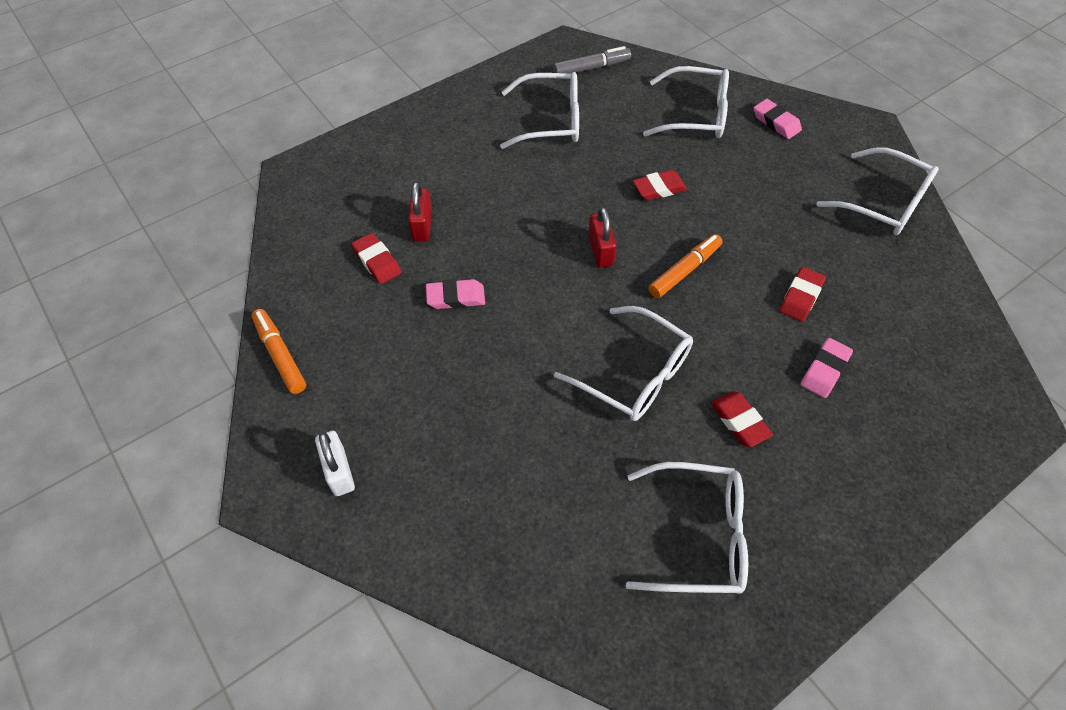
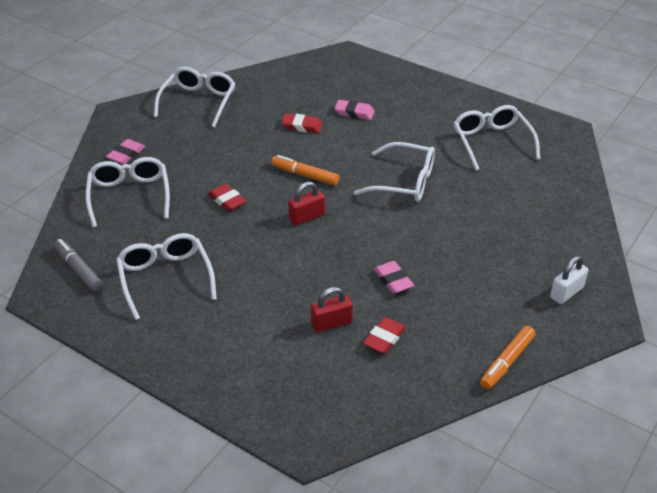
camera: 110 degrees left, 15 degrees down
white glasses [554,306,693,421] -> white glasses turned 90 degrees clockwise [354,142,435,202]
red eraser [711,391,773,447] -> none

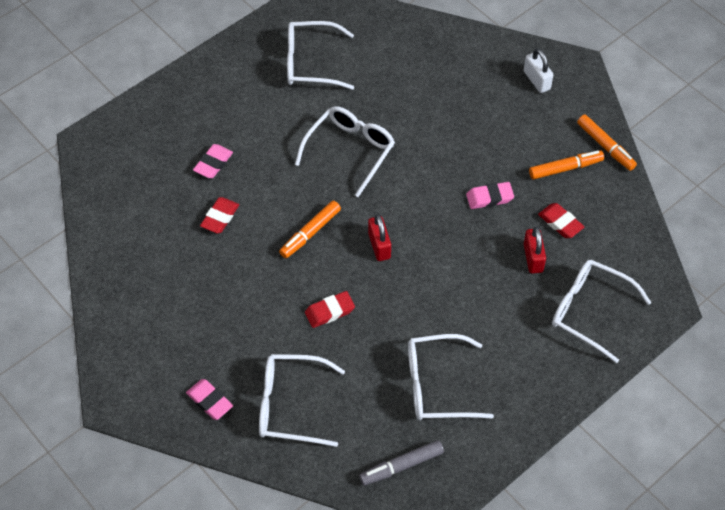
camera: 75 degrees left, 15 degrees up
white glasses [154,67,235,127] -> white glasses moved to [552,260,652,363]
none -> orange marker [529,150,604,180]

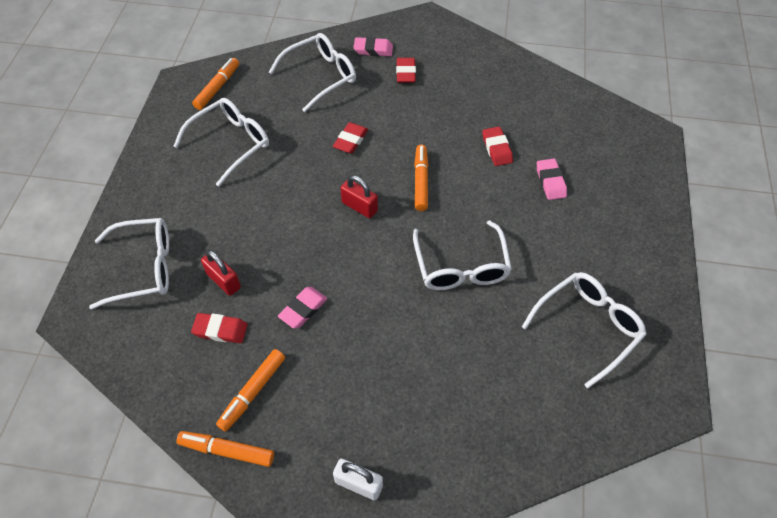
camera: 140 degrees right, 0 degrees up
grey marker [359,440,444,486] -> orange marker [192,58,239,110]
none -> red eraser [396,58,416,83]

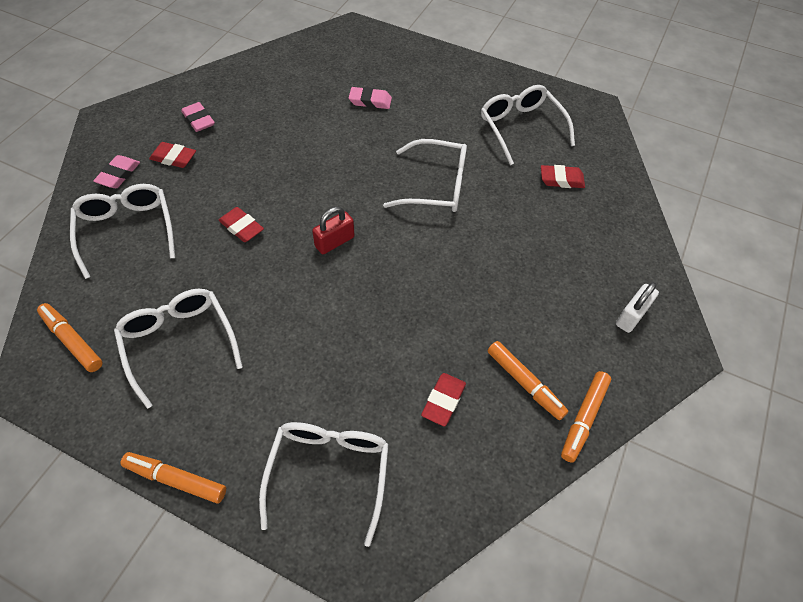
camera: 75 degrees left, 0 degrees up
red padlock [201,250,241,296] -> none
pink eraser [278,287,327,329] -> pink eraser moved to [181,102,215,132]
orange marker [414,145,428,211] -> orange marker moved to [121,452,226,503]
red eraser [482,127,513,166] -> red eraser moved to [541,165,585,188]

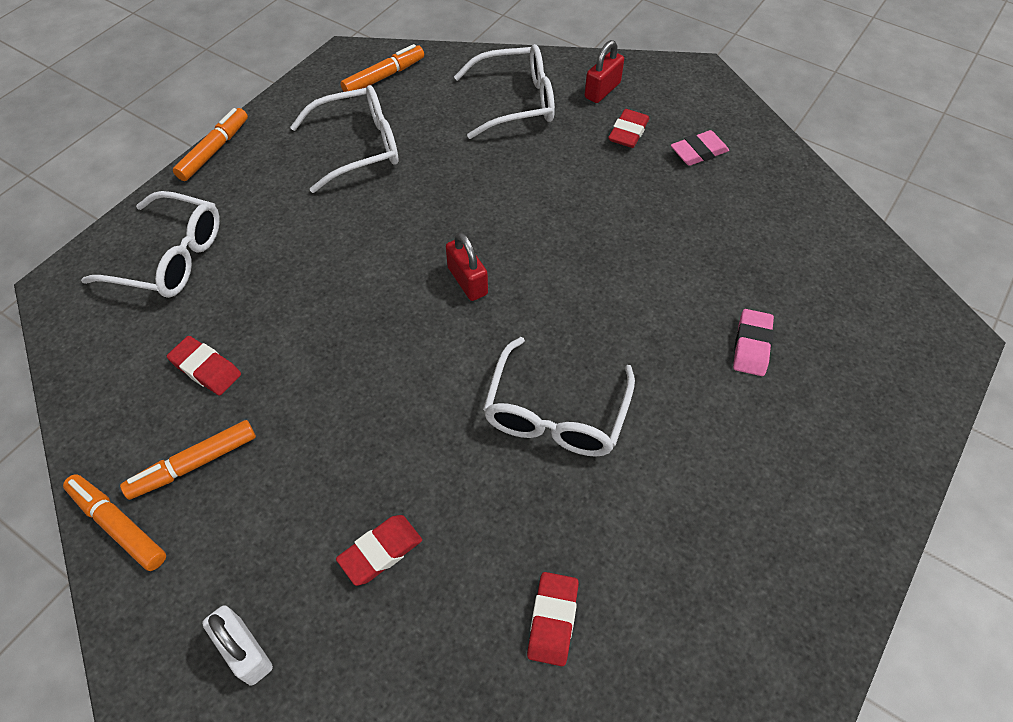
camera: 100 degrees right, 0 degrees up
pink eraser [93,155,140,188] -> red padlock [585,40,624,103]
red eraser [218,207,264,242] -> red eraser moved to [336,515,422,586]
white glasses [481,85,575,165] -> none

